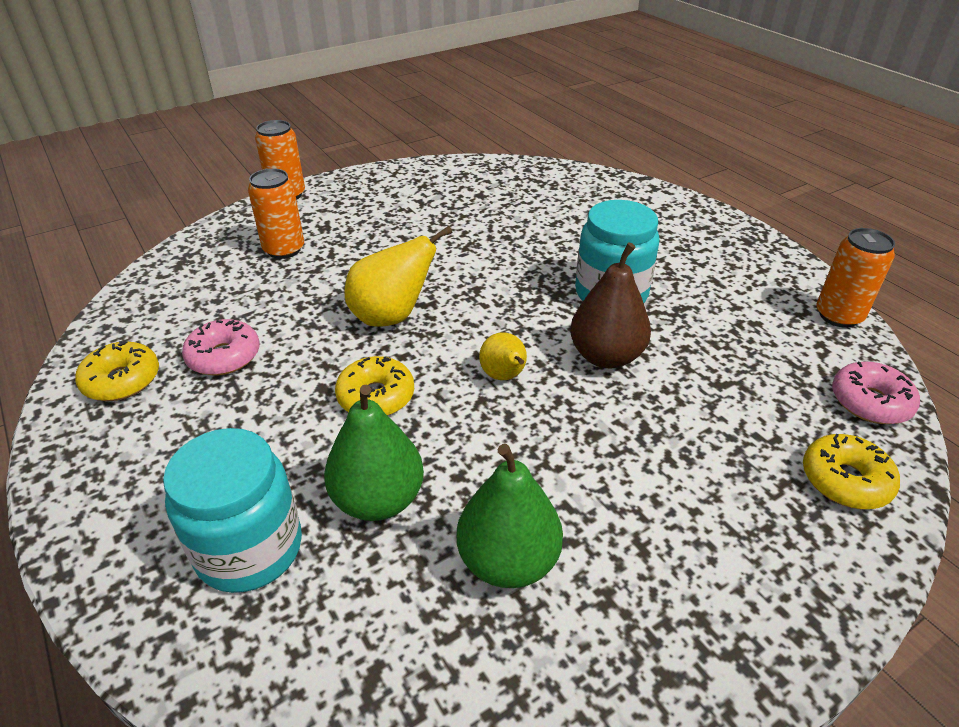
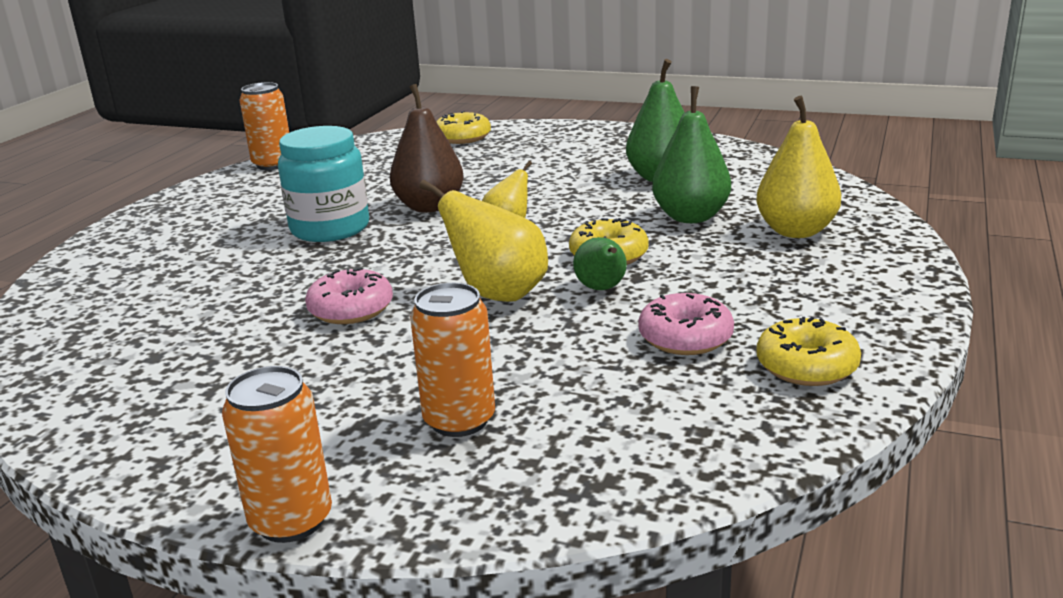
camera: 125 degrees left, 15 degrees down
turquoise jar [163,428,302,593] -> yellow pear [756,96,841,238]
pink donut [832,362,920,424] -> pink donut moved to [305,267,393,324]
none -> green pear [573,237,627,290]

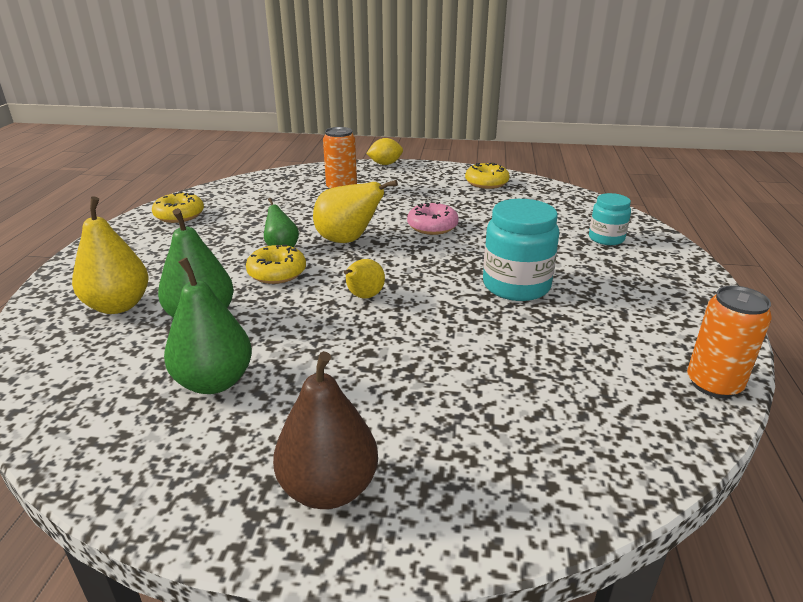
camera: 165 degrees right, 5 degrees up
orange can [222,366,332,543] -> yellow lemon [366,138,403,165]
brown pear [390,84,464,213] -> brown pear moved to [273,351,378,509]
yellow donut [436,111,491,144] -> yellow donut moved to [465,163,510,189]
pink donut [638,293,734,355] -> none
none -> turquoise jar [589,193,631,245]

